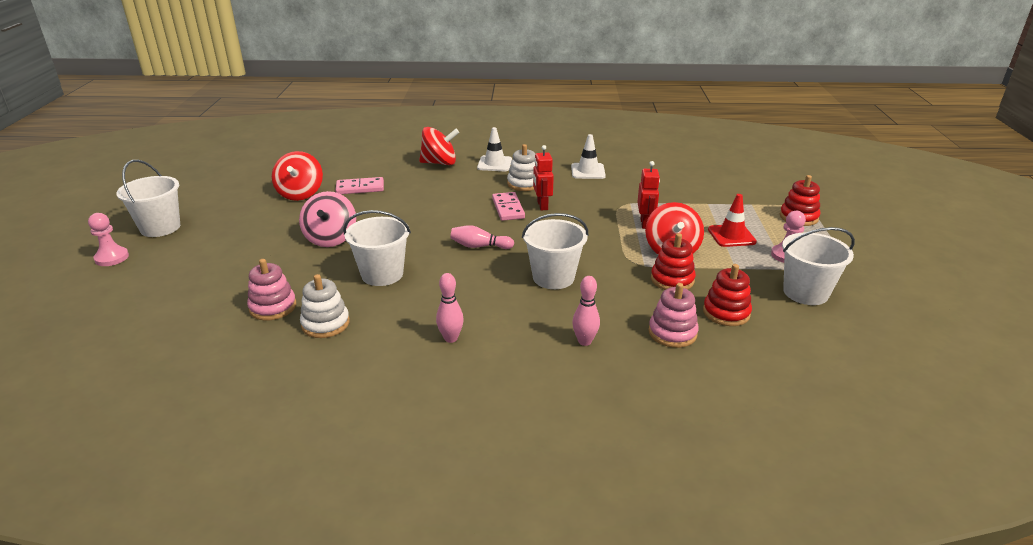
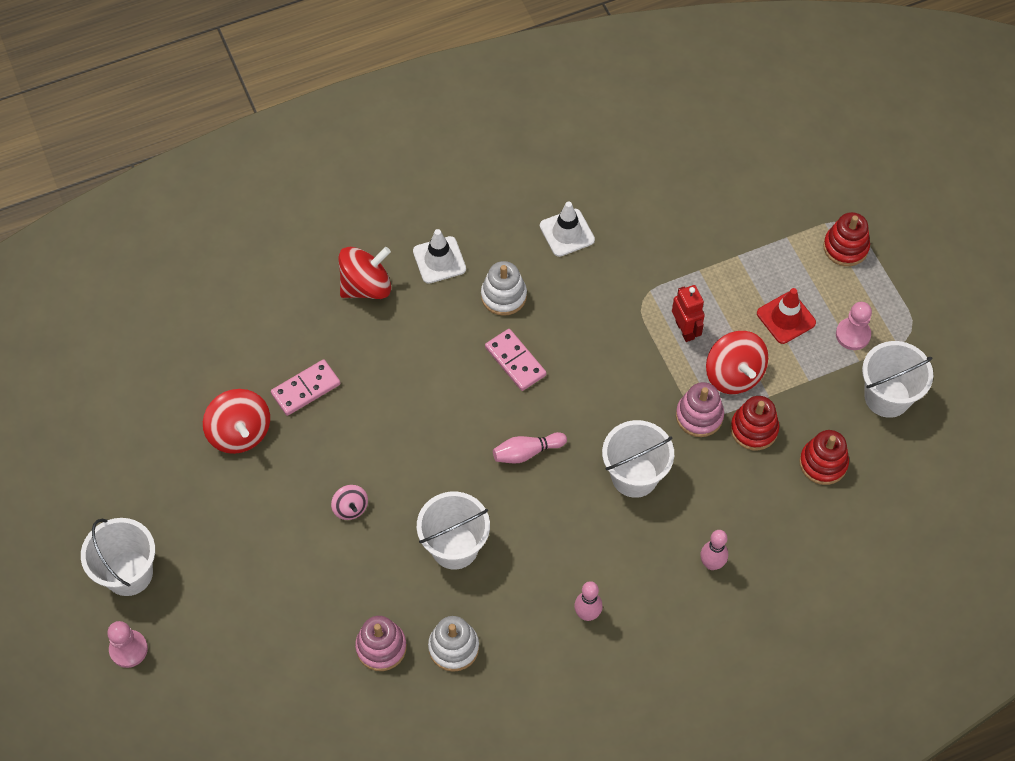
camera: 25 degrees left, 30 degrees up
pink spinning top [299,191,356,247] -> pink spinning top [331,485,368,520], size x0.55
red robot [533,145,554,211] -> none
pink stacking toy [649,283,699,348] -> pink stacking toy moved to [676,382,724,437]

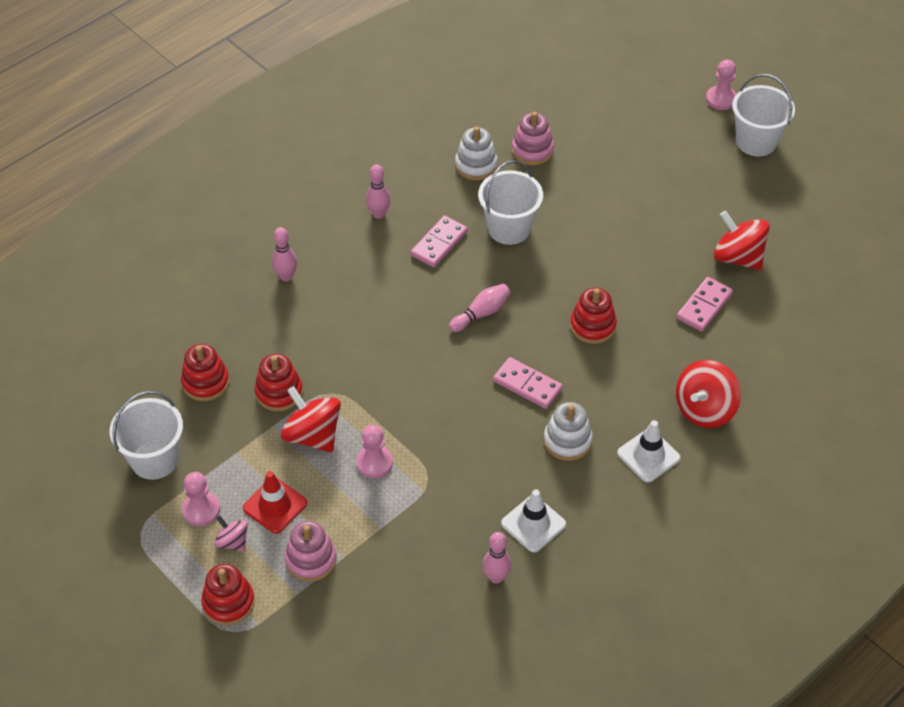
camera: 160 degrees right, 10 degrees down
pink spinning top [331,485,368,520] -> pink spinning top moved to [214,516,248,552]
white bucket [602,420,674,498] -> none
red robot [672,285,705,342] -> pink pawn [356,425,393,479]
pink stacking toy [676,382,724,437] -> pink stacking toy moved to [285,521,336,582]
none -> pink domino [411,216,468,267]
none -> pink bowling pin [483,532,511,584]
none -> red stacking toy [570,288,617,344]

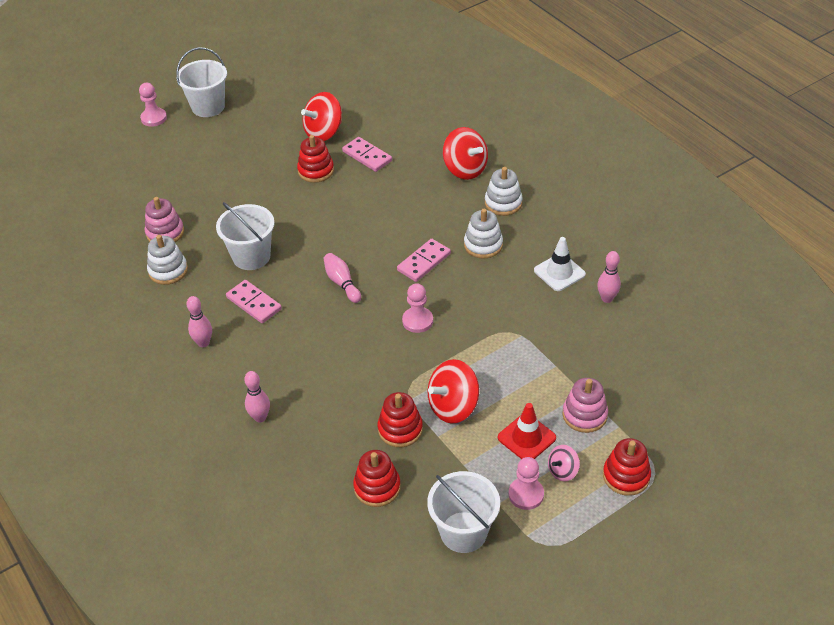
camera: 80 degrees left, 5 degrees down
pink pawn [356,425,393,479] -> pink pawn moved to [402,283,433,333]
red stacking toy [570,288,617,344] -> red stacking toy moved to [297,135,334,183]
white traffic cone [617,420,681,482] -> white stacking toy [485,167,523,216]

